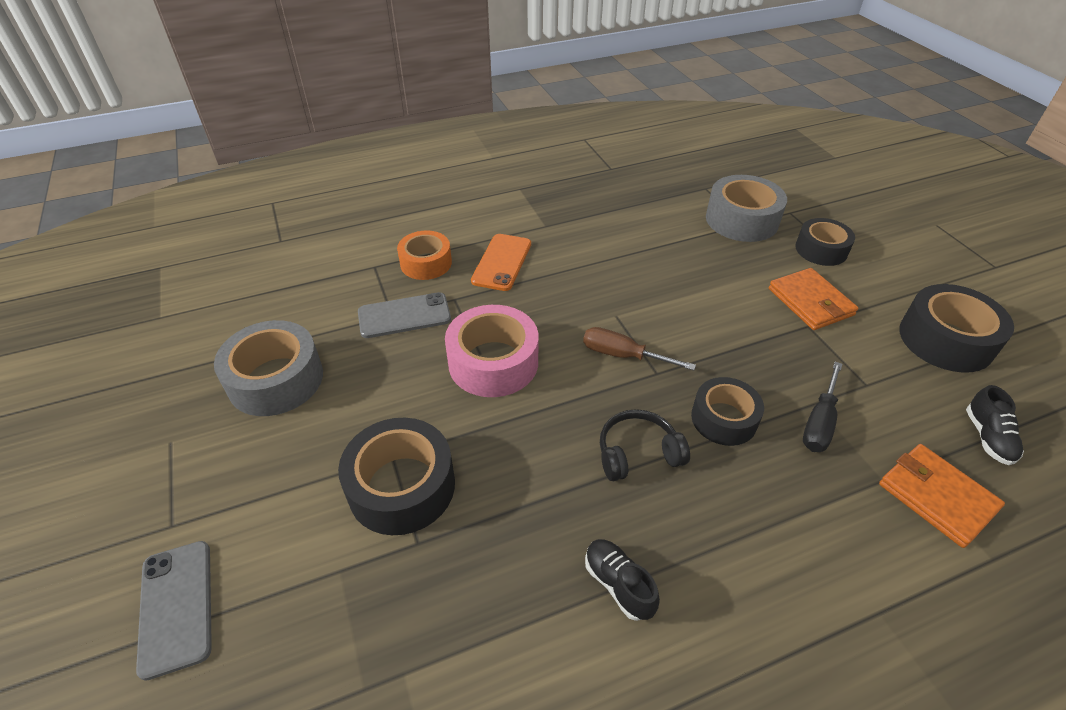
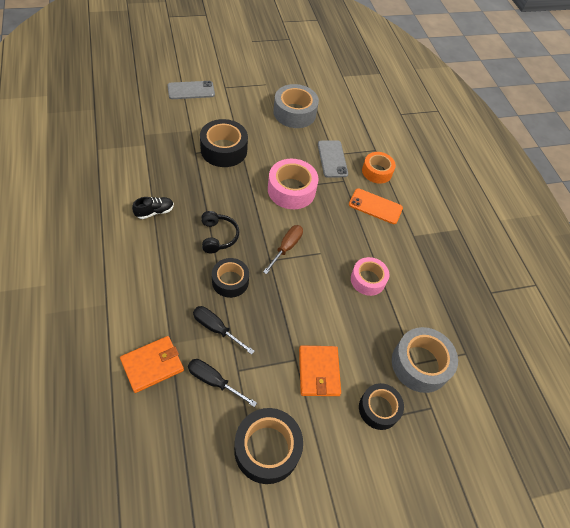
camera: 90 degrees right, 10 degrees up
orange wallet [769,268,858,330] -> orange wallet turned 75 degrees counterclockwise [299,345,341,396]
black shoe [966,385,1024,465] -> none
none -> black screwdriver [188,359,257,407]
none -> pink tape [351,257,389,296]

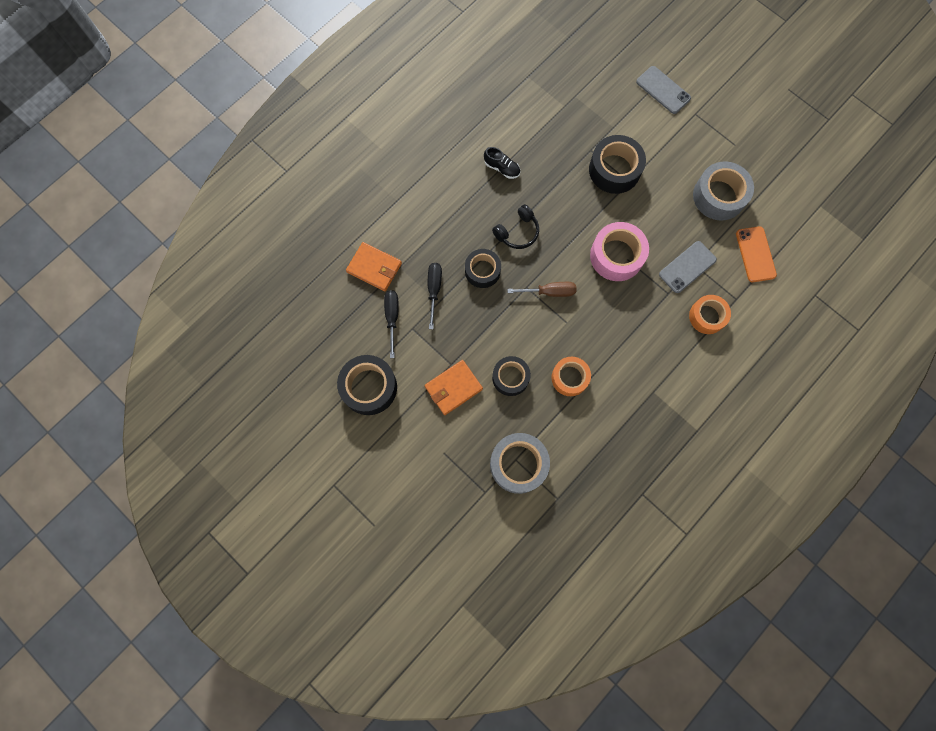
camera: 65 degrees right, 20 degrees up
orange phone [349,188,403,224] -> orange phone moved to [736,226,777,282]
pink tape [351,257,389,296] -> orange tape [551,357,591,396]
black tape [359,383,404,430] -> black tape moved to [492,356,531,396]

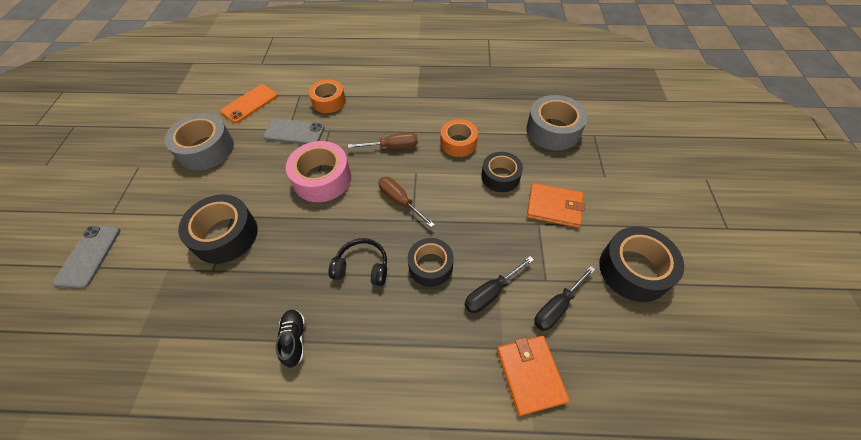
camera: 130 degrees left, 20 degrees down
none -> brown screwdriver [348,133,418,149]

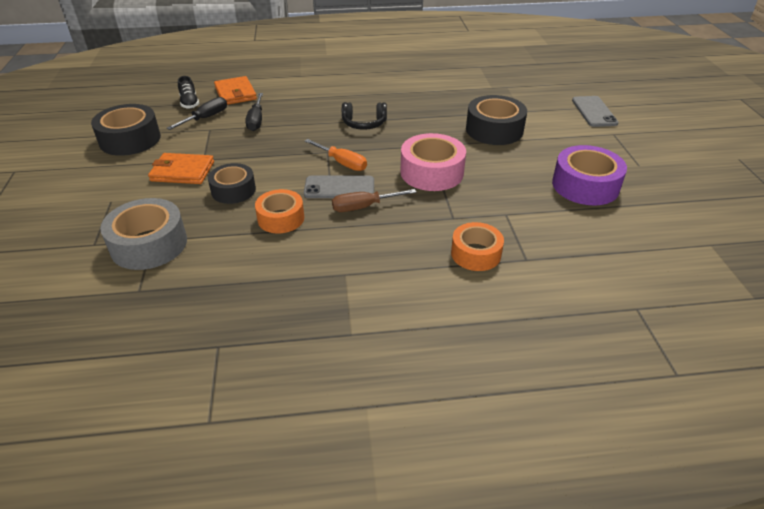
camera: 170 degrees right, 15 degrees down
grey tape [165,113,234,170] -> purple tape [552,145,627,205]
orange phone [221,84,278,123] -> none
grey phone [263,119,325,144] -> grey phone moved to [304,175,374,198]
black shoe [276,310,305,367] -> black shoe moved to [178,76,199,109]
brown screwdriver [378,177,435,227] -> orange screwdriver [305,139,367,171]
black tape [408,238,454,287] -> none
black screwdriver [464,256,534,313] -> black screwdriver turned 135 degrees clockwise [245,93,263,131]

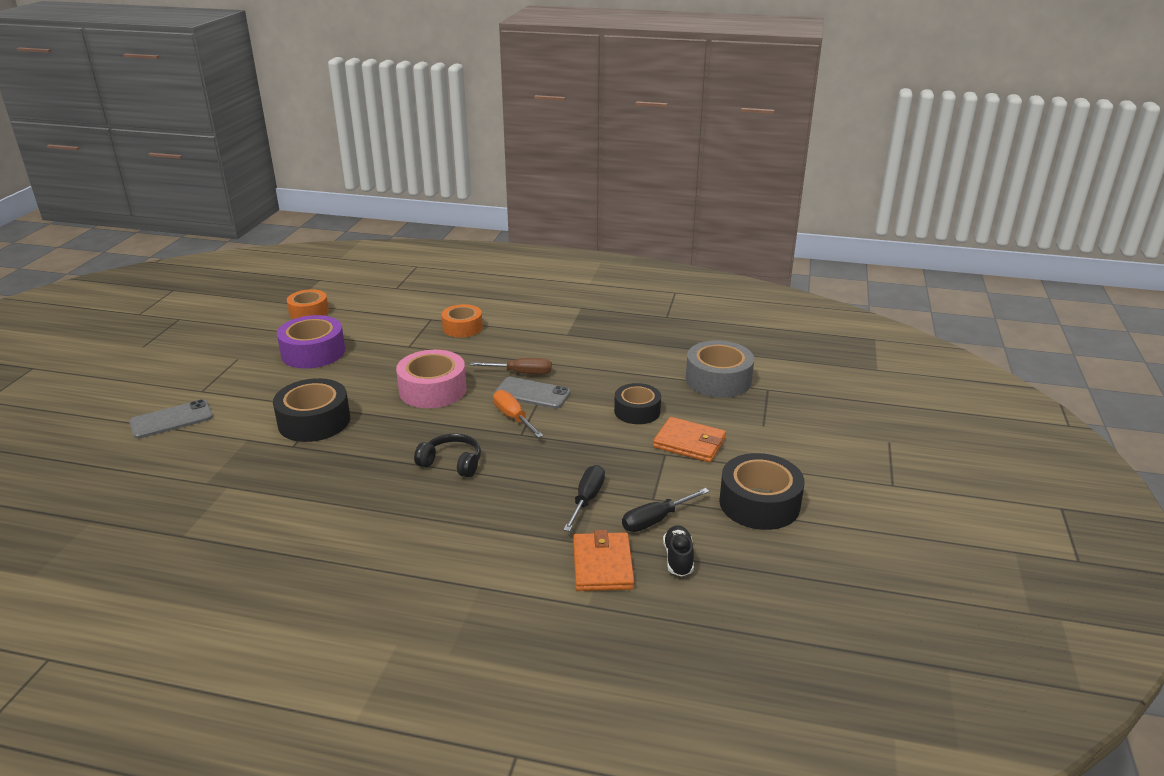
camera: 160 degrees left, 10 degrees down
orange tape [255,189,304,233] -> orange tape moved to [287,289,329,319]
grey phone [572,96,618,127] -> grey phone turned 45 degrees clockwise [129,399,213,439]

